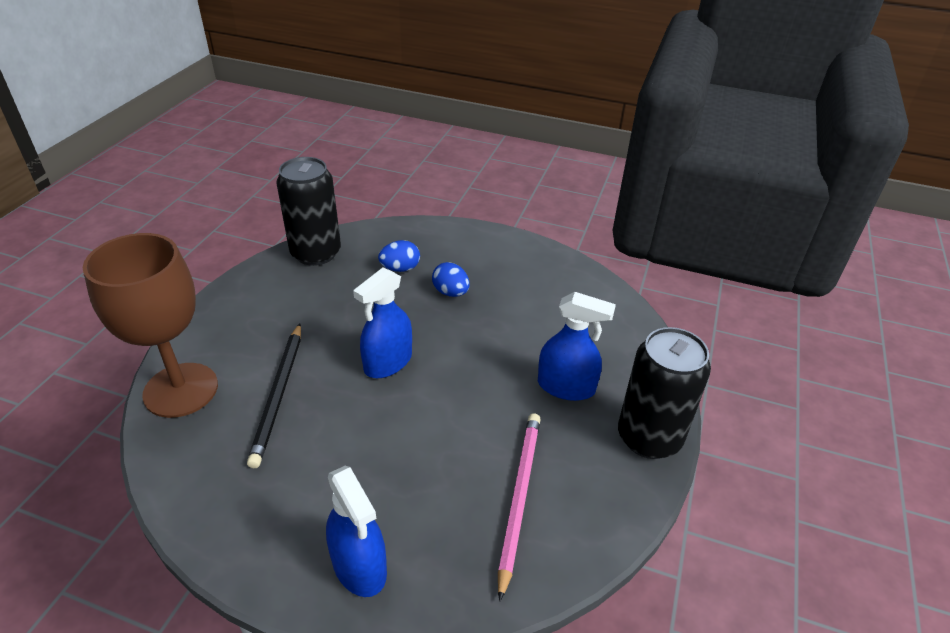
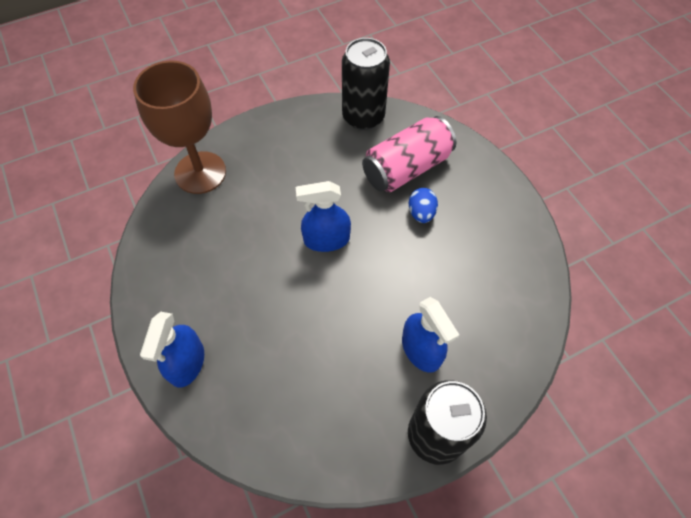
camera: 45 degrees right, 20 degrees up
black pencil [247,324,301,468] -> none
blue egg [378,240,420,272] -> pink can [362,116,456,192]
pink pencil [498,413,541,602] -> none

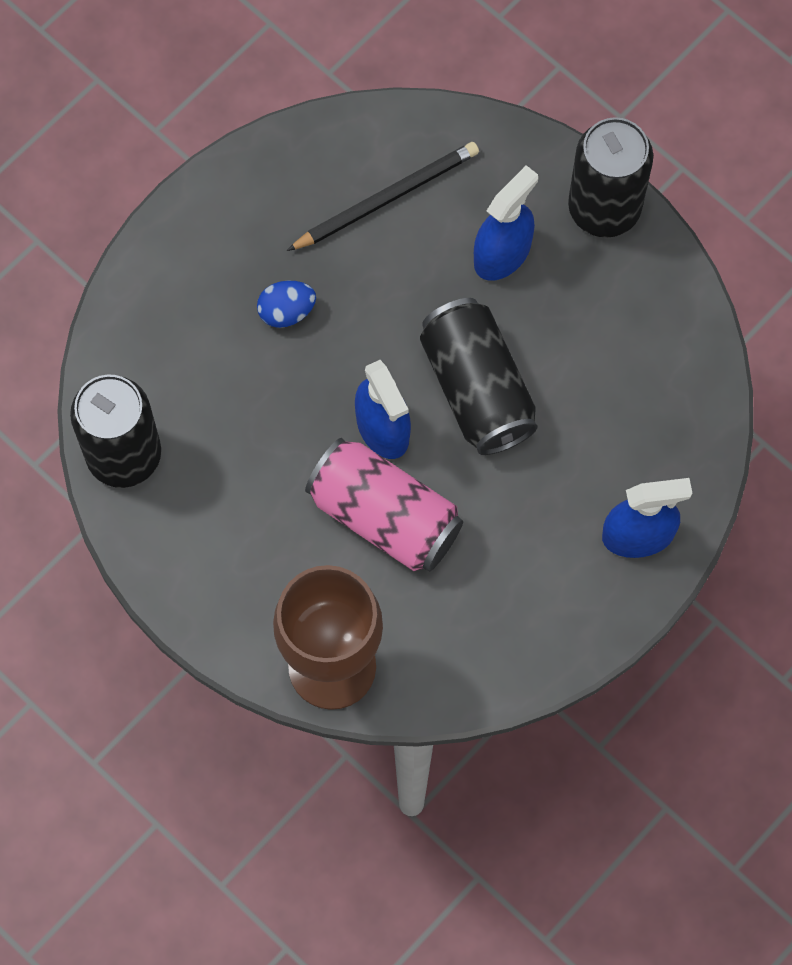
camera: 110 degrees left, 10 degrees up
pink can [362,116,456,192] -> pink can moved to [305,438,463,571]
none -> black pencil [287,142,479,251]
none -> black can [420,298,538,455]

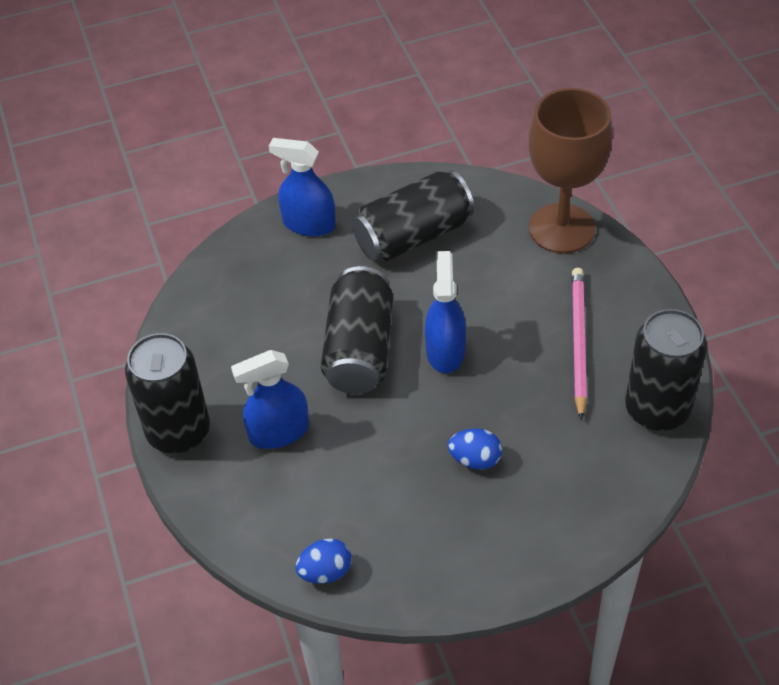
camera: 150 degrees left, 20 degrees down
black pencil [287,142,479,251] -> none
pink can [305,438,463,571] -> none
none -> blue egg [295,538,351,584]
none -> black can [352,170,474,262]
none -> pink pencil [572,268,587,420]

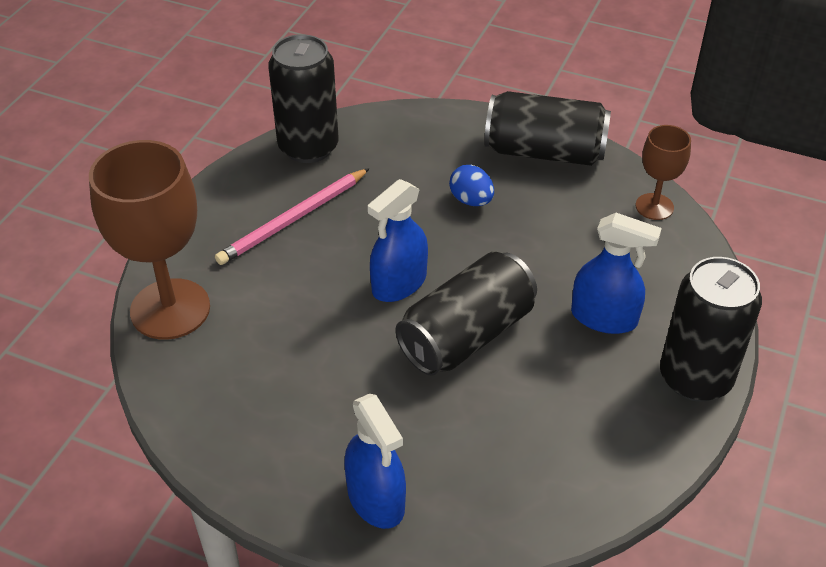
camera: 140 degrees left, 5 degrees down
blue egg [295,538,351,584] -> brown goblet [636,125,691,220]
black can [352,170,474,262] -> black can moved to [484,91,611,166]

